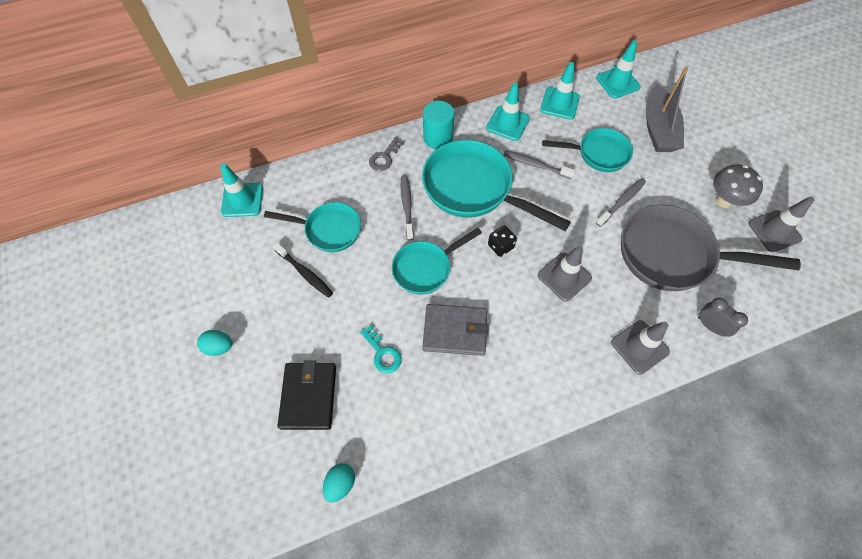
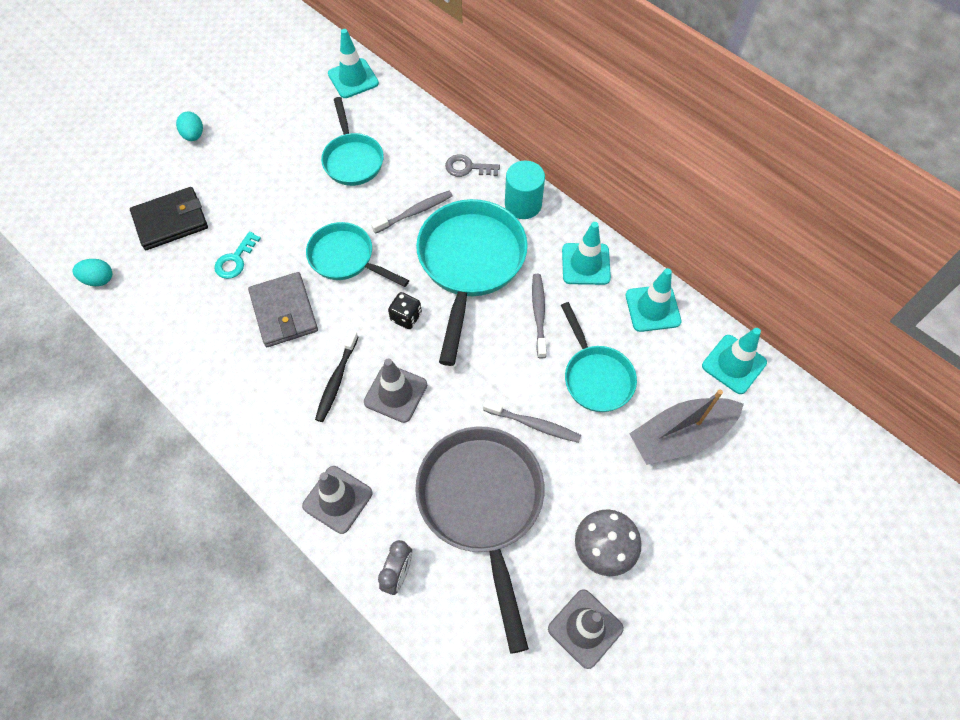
camera: 65 degrees right, 0 degrees up
black toothbrush [273,242,333,298] -> black toothbrush moved to [315,330,358,422]

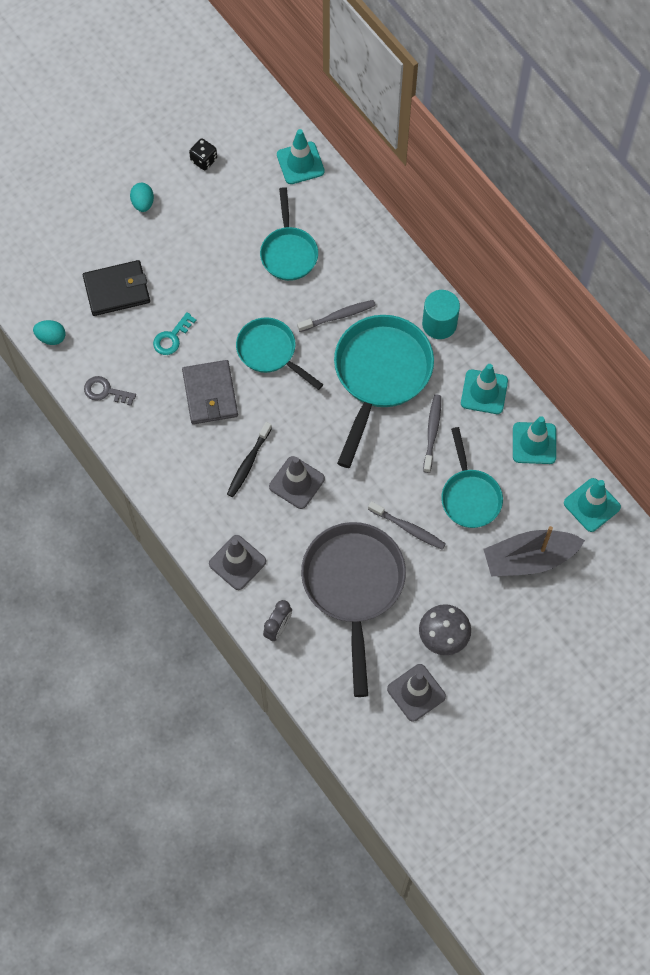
camera: 10 degrees right, 5 degrees up
black dice [388,292,422,329] -> black dice moved to [189,138,217,171]
grey key [445,154,500,177] -> grey key moved to [84,376,136,406]

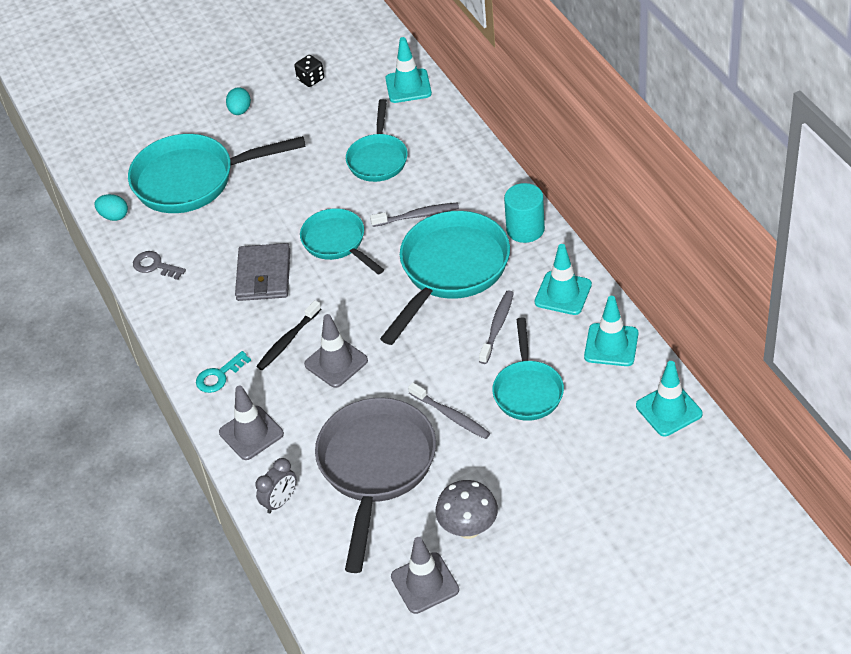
camera: 15 degrees right, 20 degrees down
black wallet [83,260,150,316] -> turquoise pan [128,134,306,213]
turquoise key [153,312,196,355] -> turquoise key moved to [196,351,251,393]
grey boat [484,526,585,577] -> none

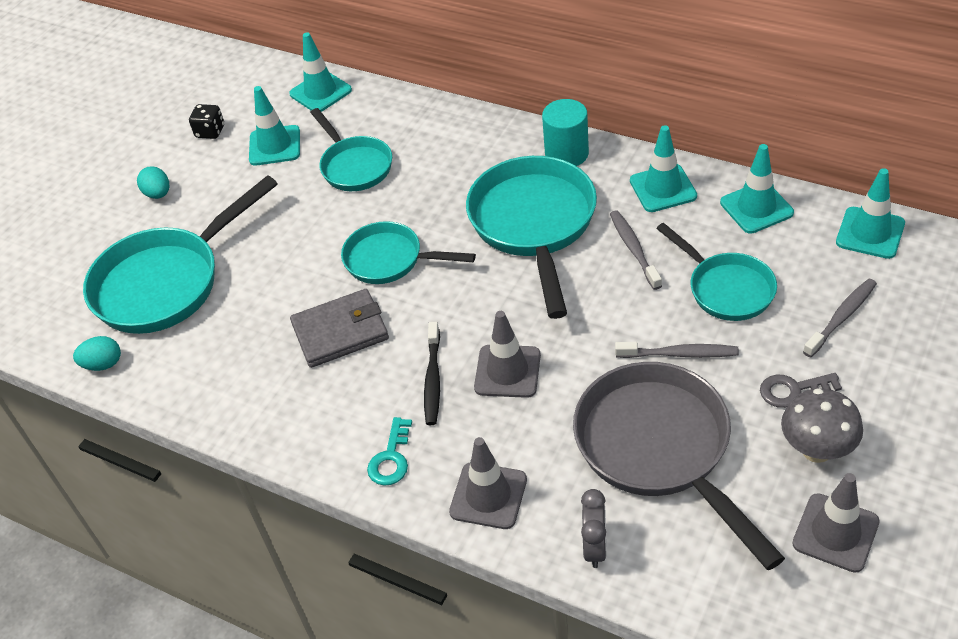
camera: 35 degrees left, 0 degrees up
grey key [133,251,186,280] -> grey key moved to [760,373,842,408]
grey wallet [235,243,290,301] -> grey wallet turned 75 degrees counterclockwise [290,289,389,368]
grey toothbrush [370,203,459,227] -> grey toothbrush moved to [803,279,877,357]
none -> turquoise traffic cone [249,86,300,166]

